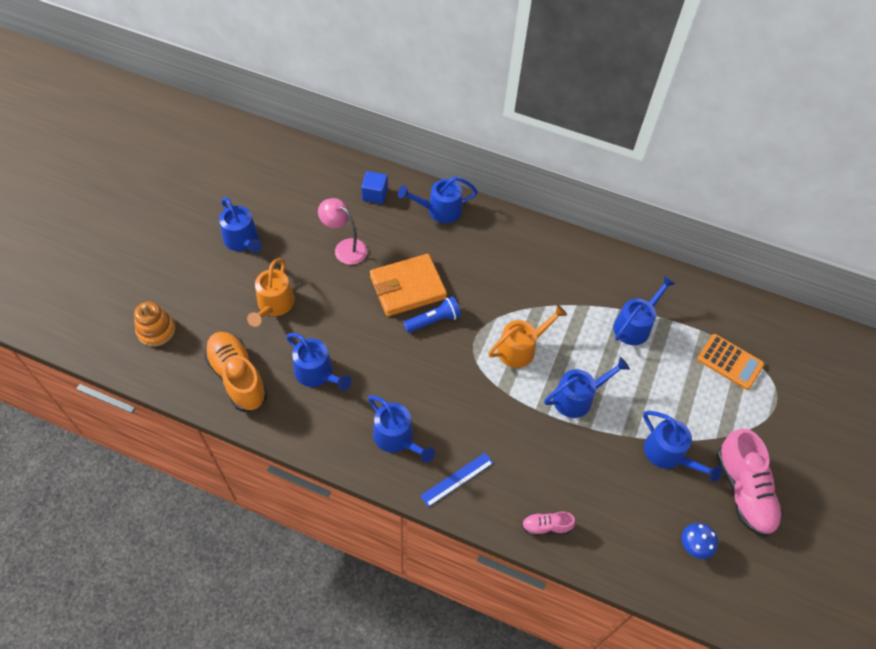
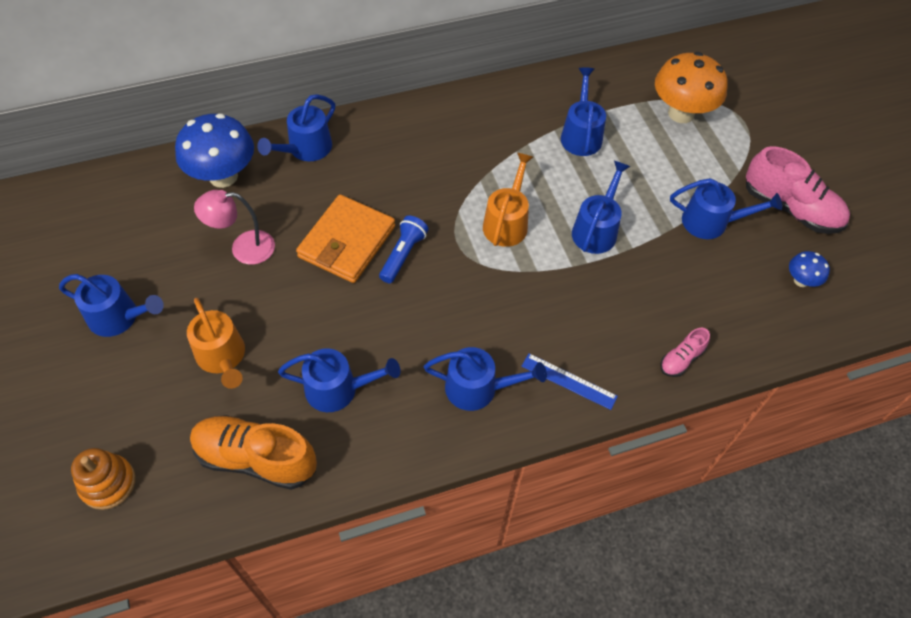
camera: 40 degrees left, 0 degrees up
blue cube [361,171,388,204] -> blue mushroom [175,114,254,188]
blue ruler [420,453,493,507] -> blue ruler turned 75 degrees counterclockwise [521,353,618,410]
orange calculator [697,334,764,390] -> orange mushroom [655,52,728,123]

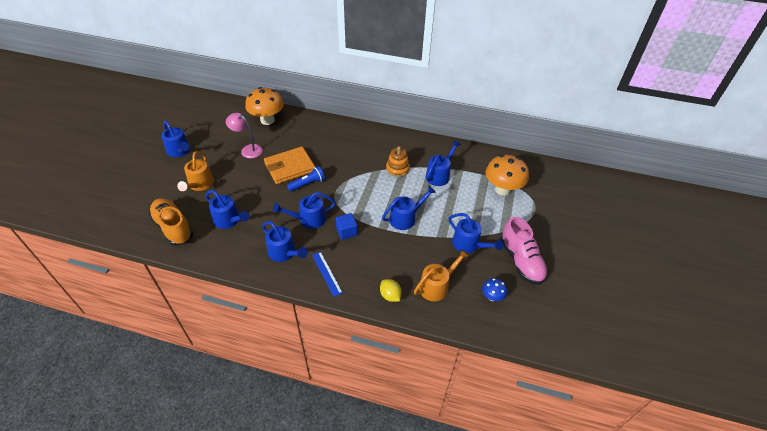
camera: 35 degrees right, 10 degrees down
orange stacking toy [71,448,136,510] -> orange stacking toy moved to [386,146,410,177]
blue mushroom [175,114,254,188] -> orange mushroom [245,87,284,125]
blue watering can [257,94,335,161] -> blue watering can moved to [273,192,336,229]
orange watering can [483,153,533,247] -> orange watering can moved to [414,249,469,301]
pink shoe [660,327,710,377] -> yellow lemon [380,279,402,302]
none -> blue cube [336,213,358,240]

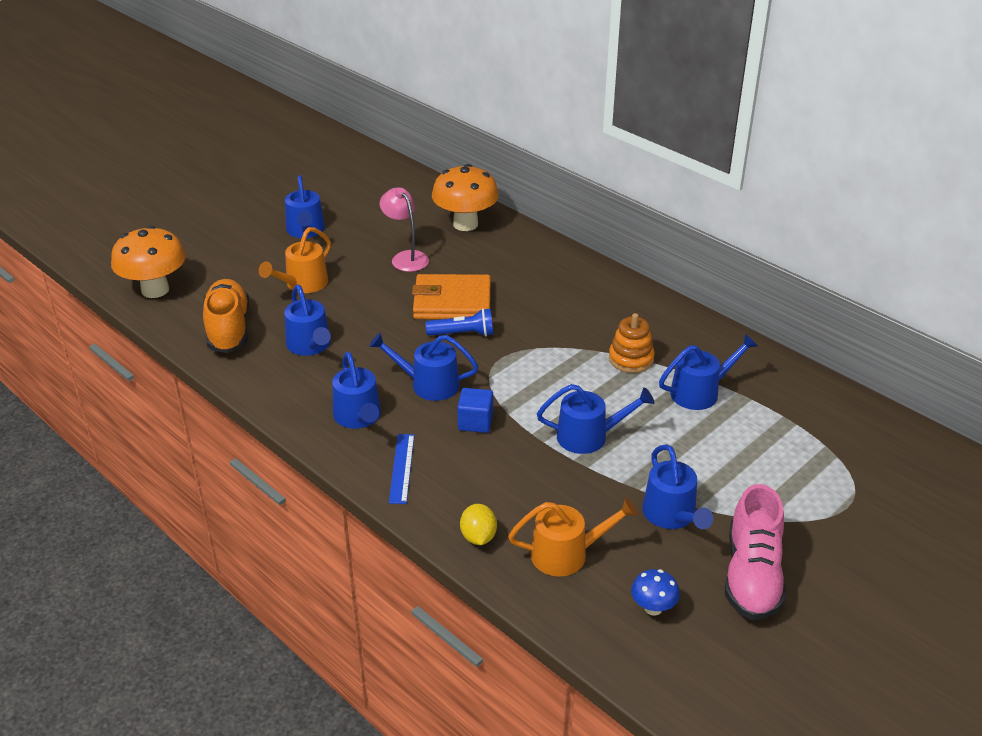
camera: 30 degrees right, 10 degrees down
orange mushroom [485,155,529,196] -> orange mushroom moved to [111,226,186,298]

